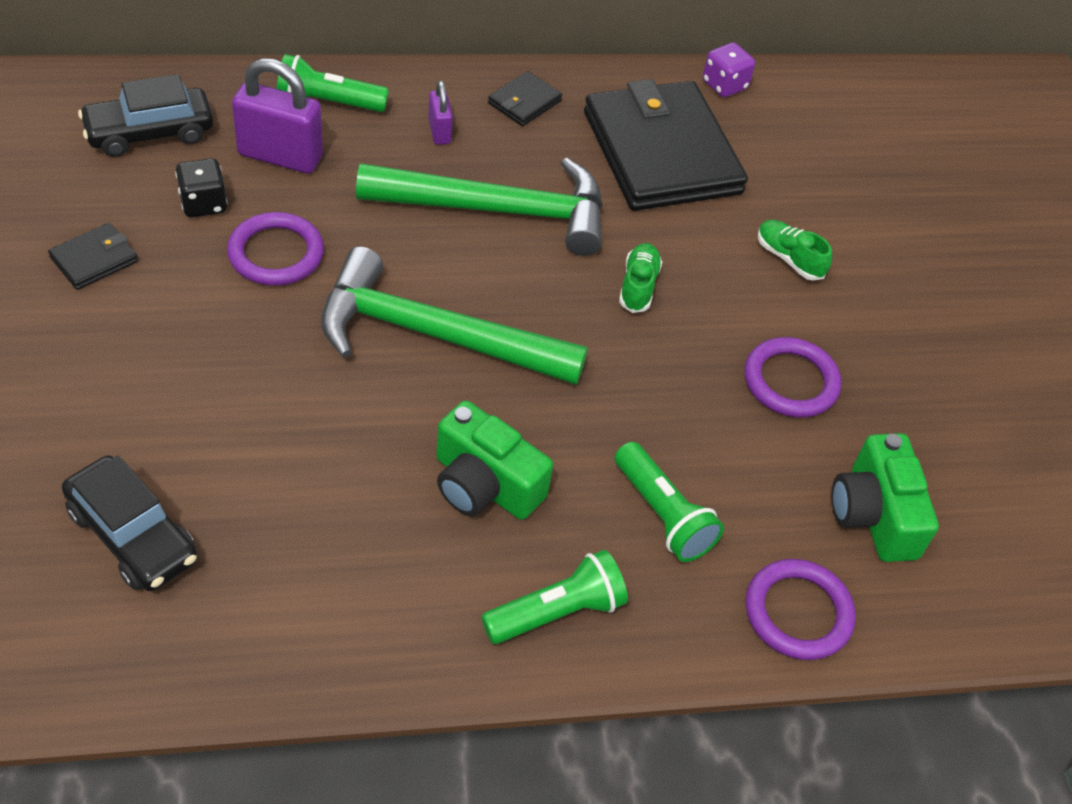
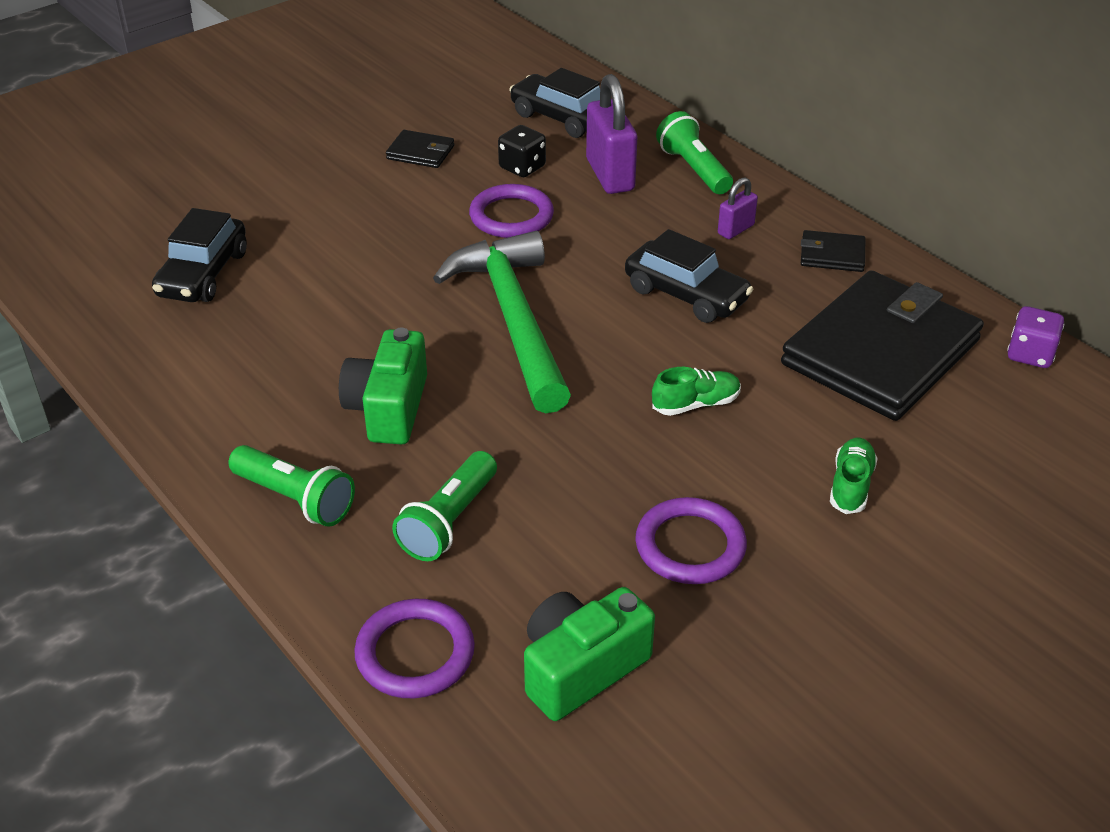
camera: 65 degrees right, 10 degrees down
green hammer [356,158,603,256] -> black car [625,229,753,323]

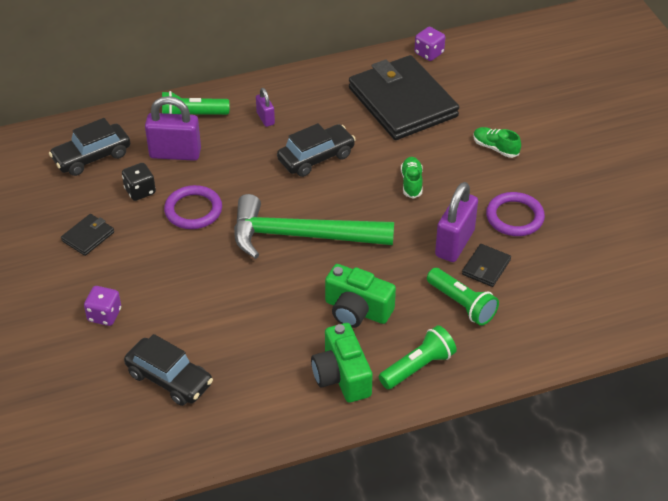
camera: 70 degrees left, 5 degrees up
purple ring [354,599,475,698] -> none
green camera [524,587,655,721] -> green camera moved to [311,323,373,402]
black wallet [801,230,865,272] -> black wallet moved to [462,244,511,287]
none -> purple dice [84,286,121,326]
none -> purple padlock [435,182,478,262]

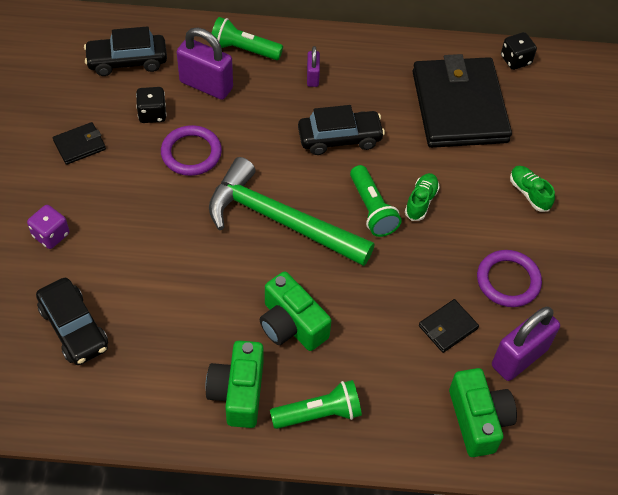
camera: 20 degrees right, 10 degrees up
purple dice [414,27,445,61] -> black dice [501,32,537,70]
green flashlight [427,268,499,326] -> green flashlight moved to [350,165,402,237]
purple padlock [435,182,478,262] -> purple padlock moved to [492,307,560,381]
none -> green camera [449,368,517,457]

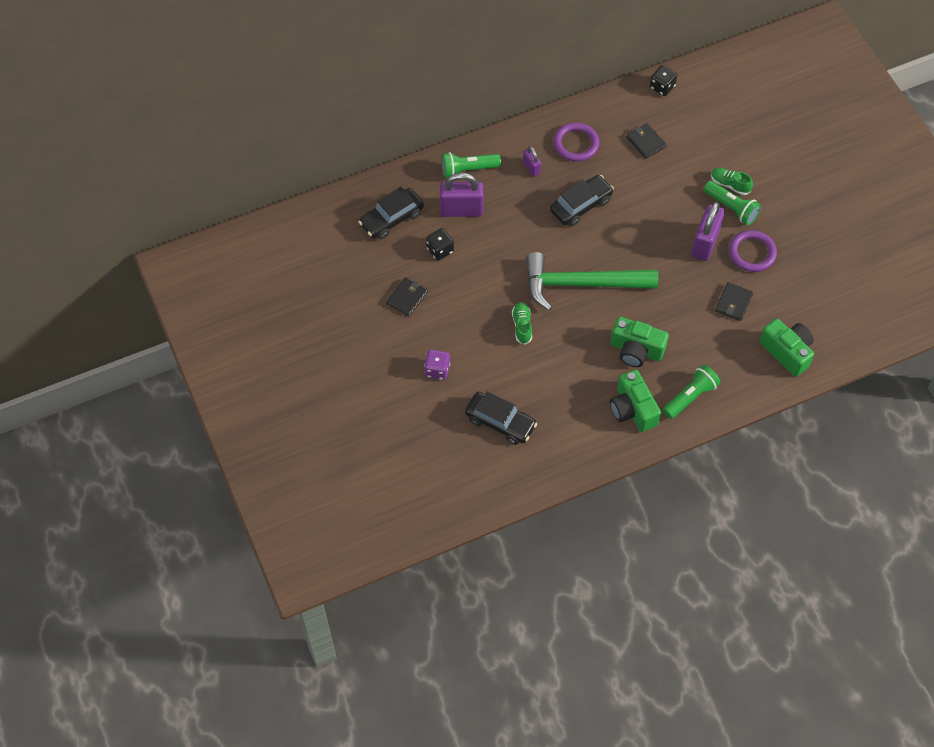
camera: 25 degrees left, 5 degrees up
purple ring [161,125,222,176] -> purple ring moved to [554,123,600,162]
green flashlight [350,165,402,237] -> green flashlight moved to [704,181,761,225]
green shoe [405,173,440,221] -> green shoe moved to [512,302,532,345]
black wallet [412,54,512,148] -> black wallet [626,123,667,159], size x0.41
purple padlock [492,307,560,381] -> purple padlock moved to [691,202,725,261]

